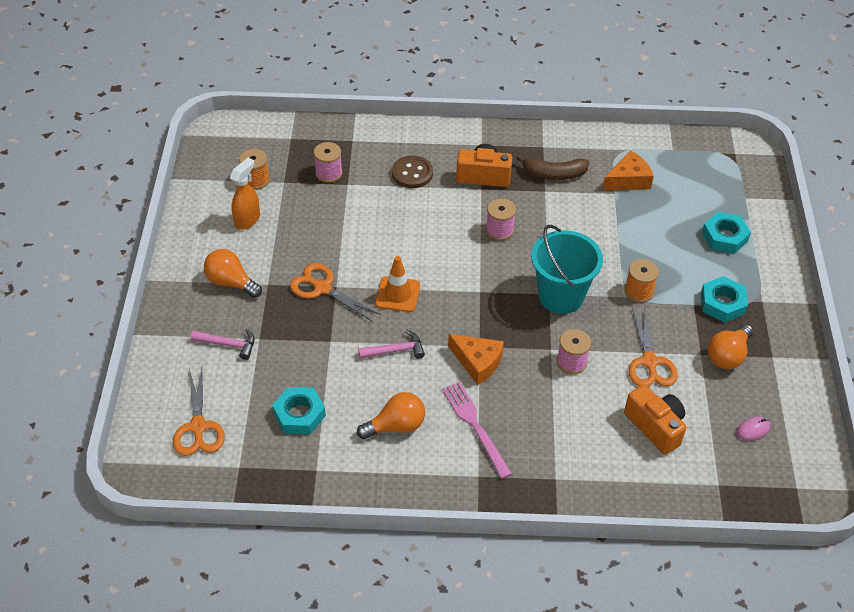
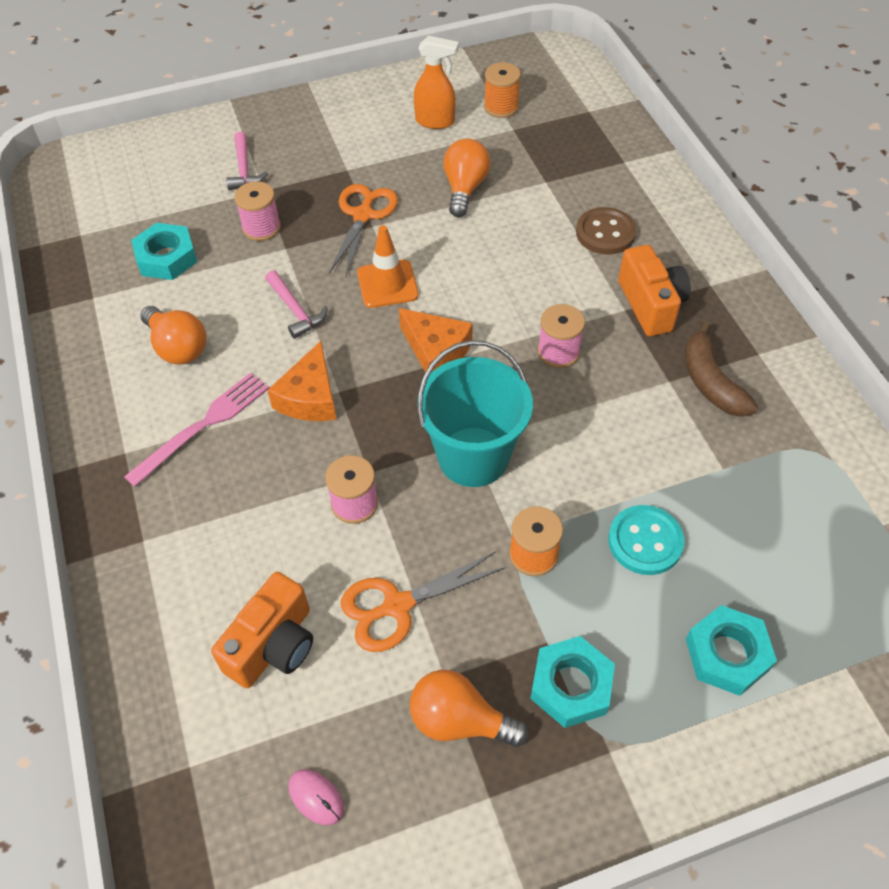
camera: 70 degrees right, 5 degrees up
orange scissors [173,368,225,456] -> none
orange light bulb [204,249,262,298] -> orange light bulb moved to [443,139,491,217]
pink spool [314,142,343,183] -> pink spool moved to [234,181,281,241]
orange cheese [602,150,654,190] -> orange cheese moved to [399,308,473,372]
none -> turquoise button [608,505,685,575]

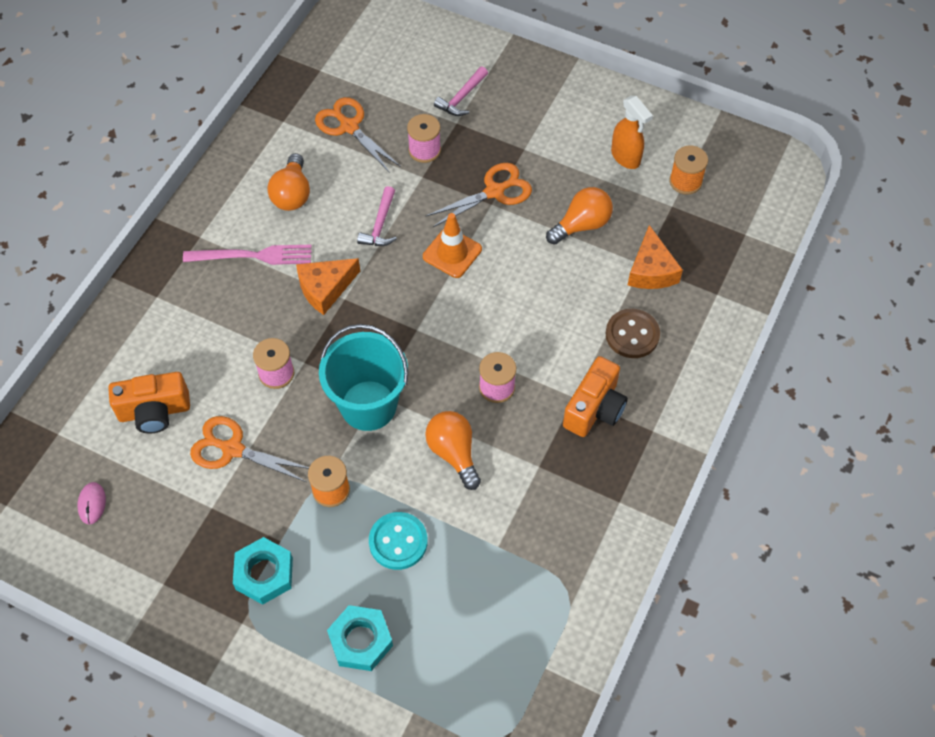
camera: 45 degrees right, 5 degrees up
turquoise nut [131,223,197,280] -> orange scissors [315,97,401,173]
orange cheese [399,308,473,372] -> orange cheese moved to [628,225,683,289]
orange light bulb [410,670,528,747] -> orange light bulb moved to [425,411,481,490]
brown banana [685,322,758,417] -> none

